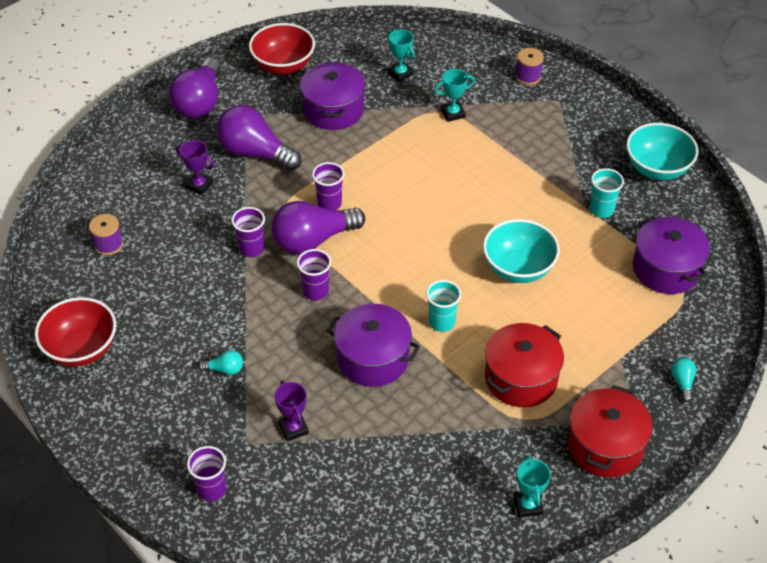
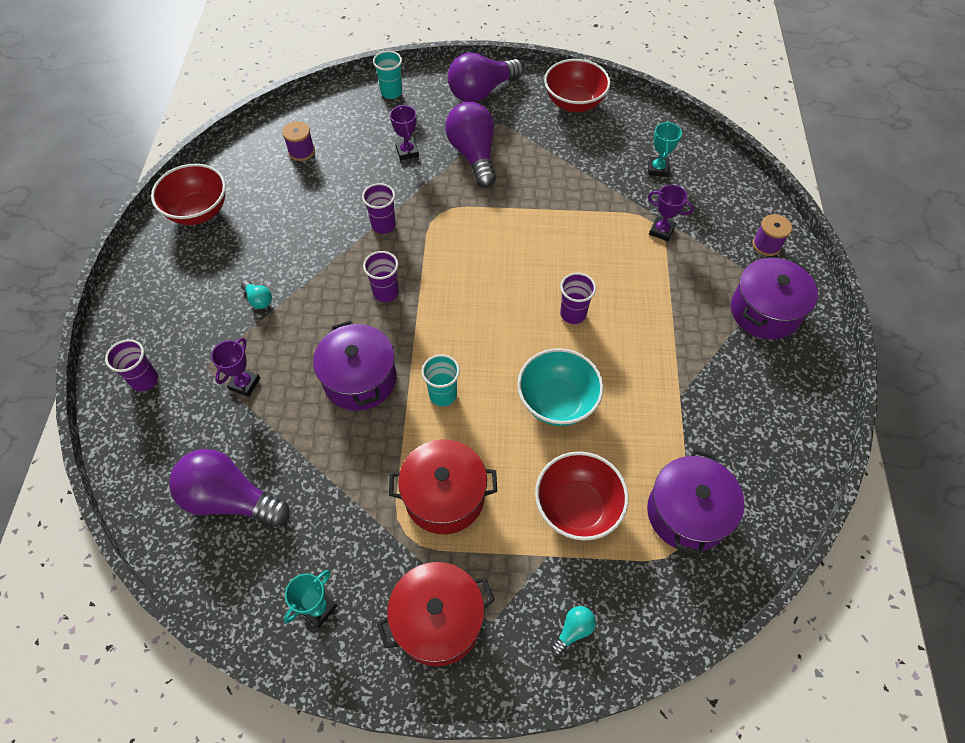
camera: 45 degrees right, 10 degrees up
purple light bulb [272,201,365,255] -> purple light bulb moved to [169,449,290,526]
purple pot [300,62,365,130] -> purple pot moved to [731,258,818,340]
purple cup [312,162,345,210] -> purple cup moved to [560,273,596,324]
turquoise trophy [434,69,475,122] -> purple trophy [648,185,694,241]
turquoise cup [590,168,624,218] -> turquoise cup moved to [373,51,402,99]
turquoise bowl [626,123,698,180] -> none
none -> red bowl [535,451,629,541]

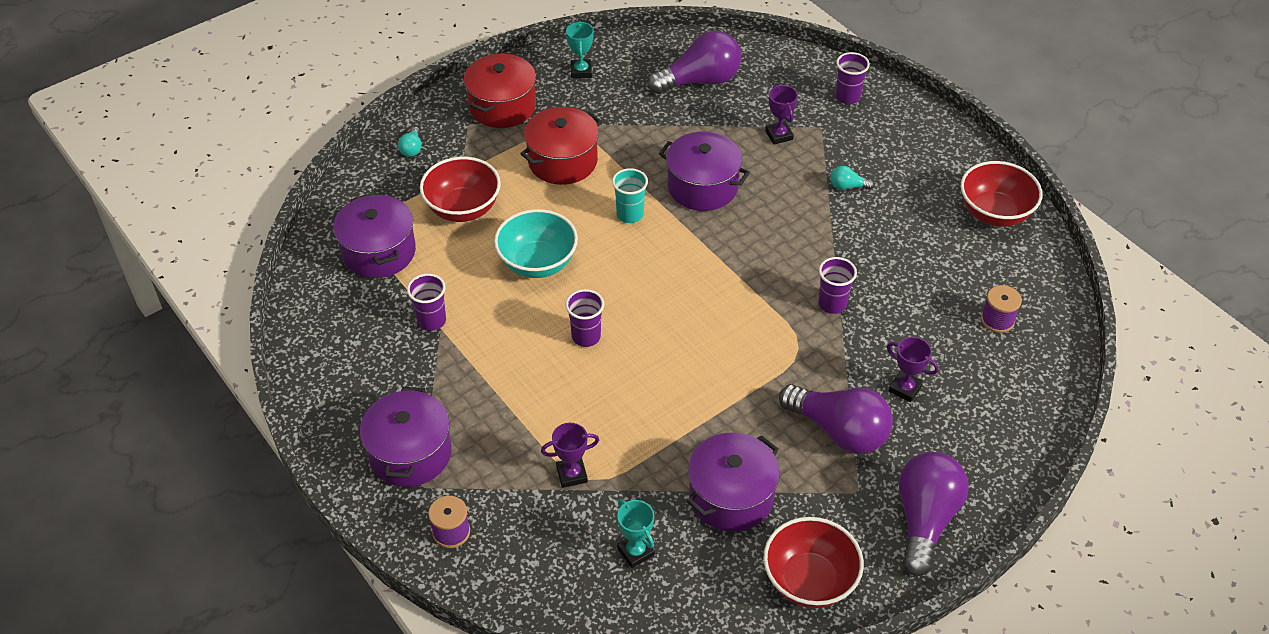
camera: 140 degrees right, 10 degrees down
purple cup [363,251,399,302] -> purple cup moved to [407,274,446,331]
turquoise cup [373,51,402,99] -> none
none -> purple pot [687,432,780,532]

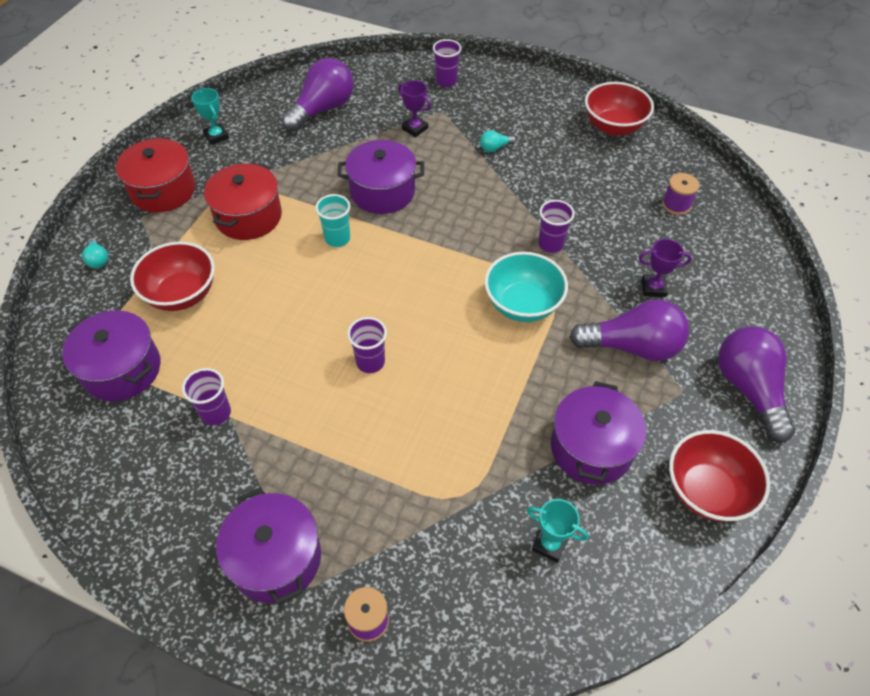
camera: 30 degrees left, 5 degrees up
turquoise bowl [494,209,578,278] -> turquoise bowl moved to [485,252,568,322]
purple trophy [541,423,599,488] -> none

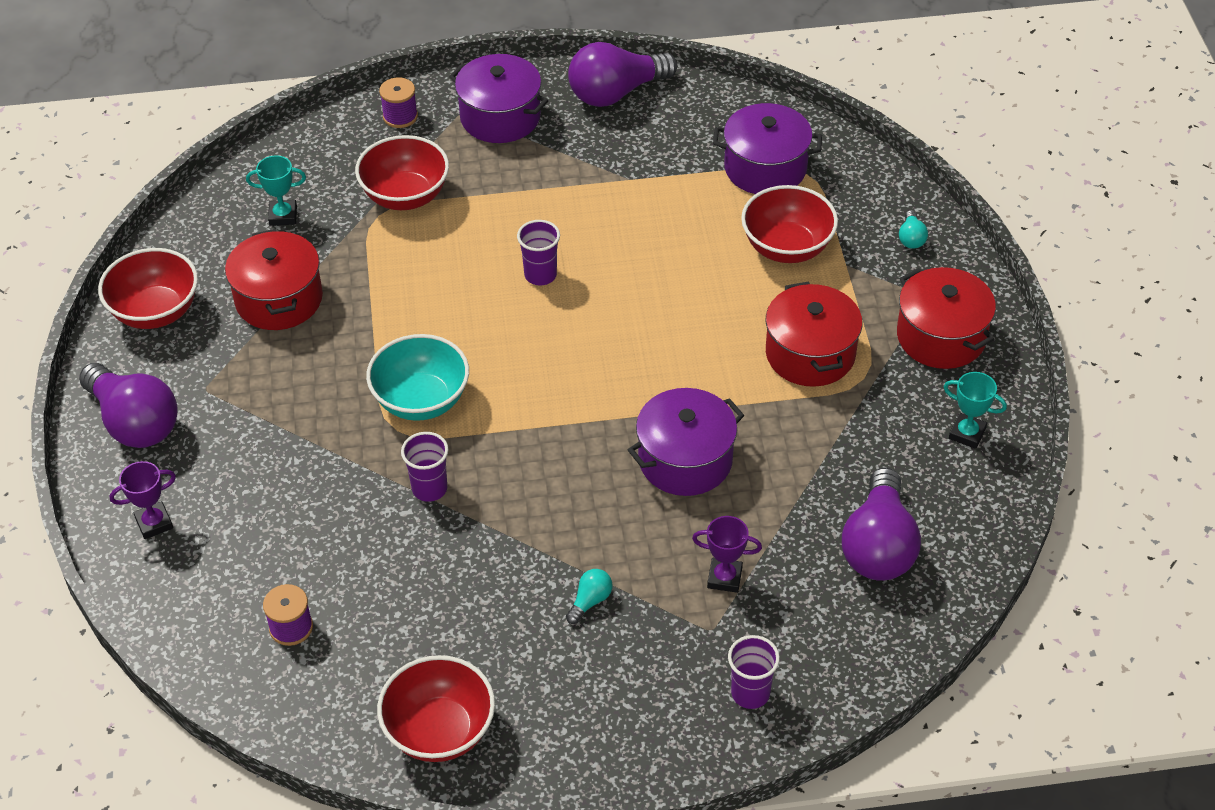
camera: 150 degrees right, 5 degrees down
turquoise light bulb [82,237,108,268] -> turquoise light bulb turned 120 degrees counterclockwise [899,210,928,249]
purple cup [182,368,231,426] -> none
turquoise cup [315,194,350,247] -> none
purple pot [551,381,646,484] -> red pot [225,229,323,330]
purple light bulb [570,299,689,361] -> purple light bulb moved to [568,42,677,107]
purple trophy [639,239,692,297] -> purple trophy moved to [110,461,176,539]
none -> red bowl [355,135,449,210]

